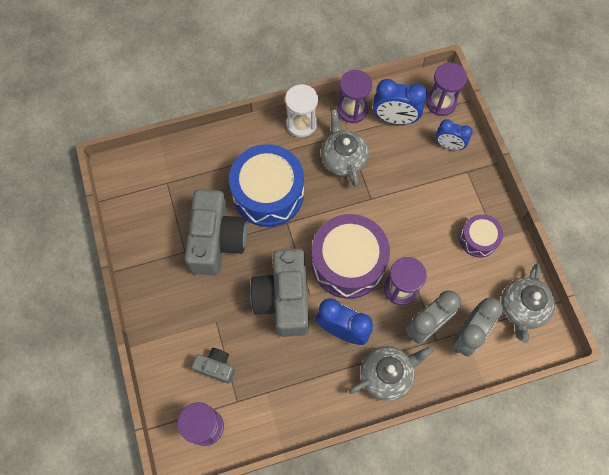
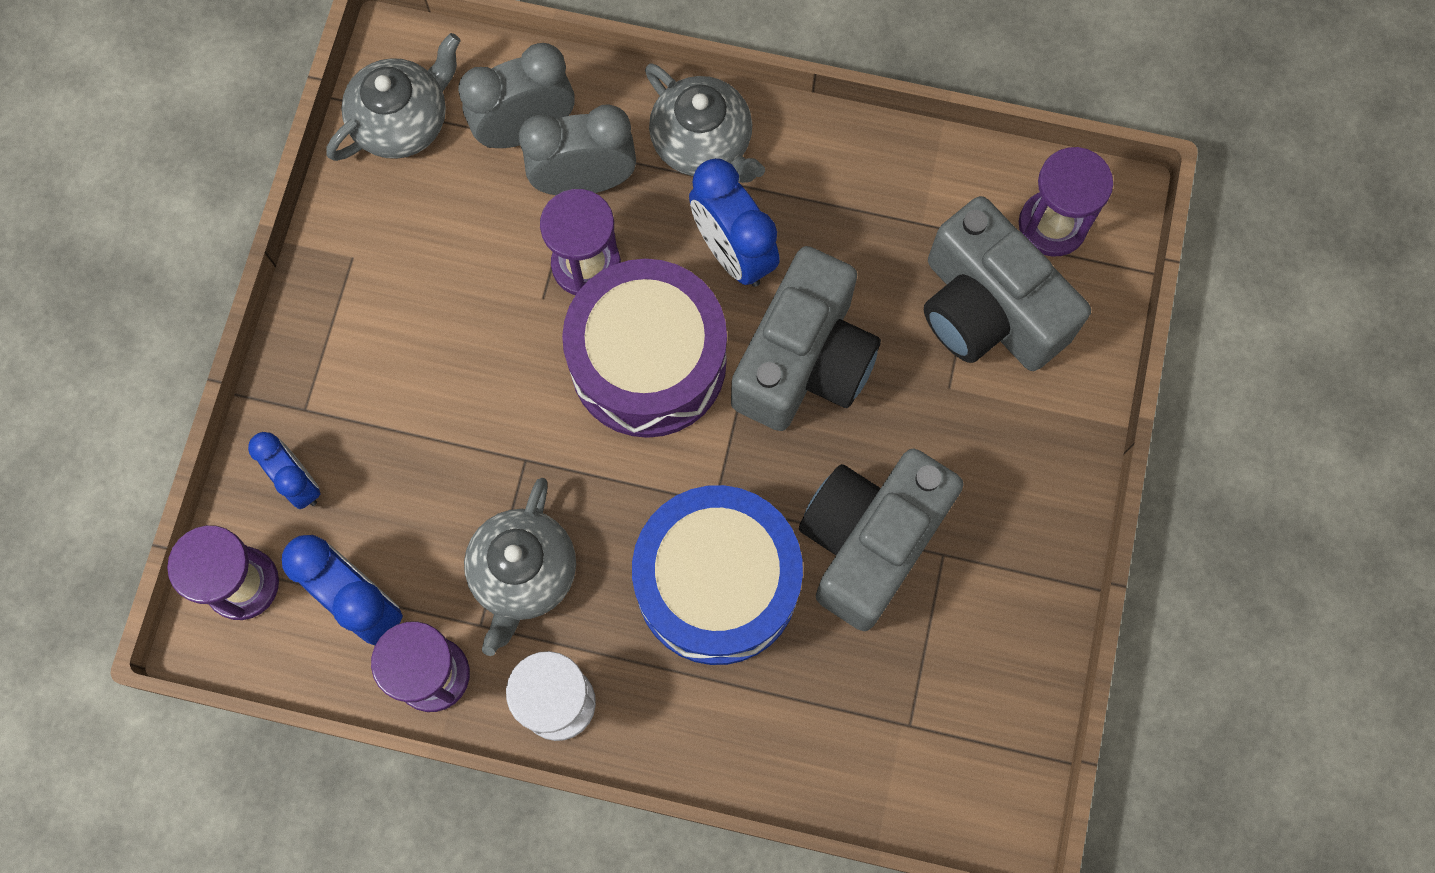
camera: 150 degrees left, 5 degrees up
grey camera [192,348,235,383] -> grey camera [924,196,1091,371], size x2.06
grey teapot [349,346,433,401] -> grey teapot turned 135 degrees counterclockwise [645,63,765,183]
purple drum [459,214,503,258] -> none

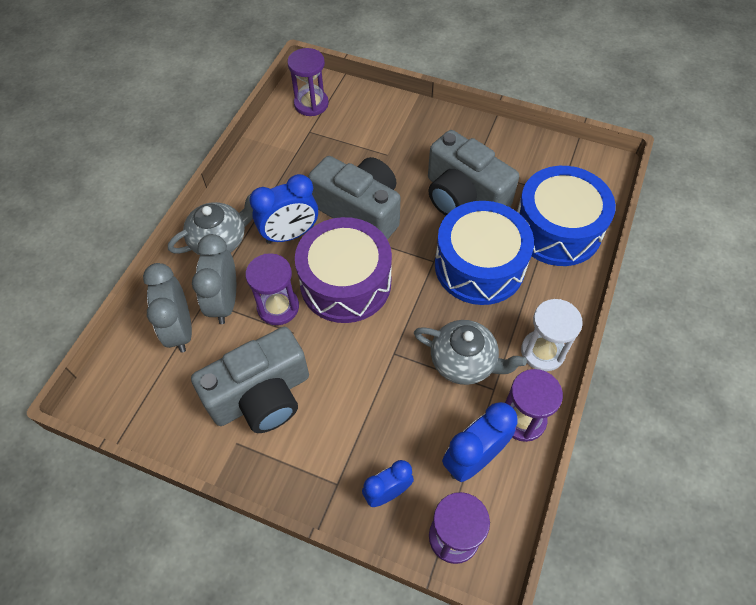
camera: 80 degrees left, 15 degrees down
grey teapot [326,33,461,161] -> none
grey camera [924,196,1091,371] -> grey camera moved to [191,327,309,433]
none -> blue drum [517,166,616,266]

